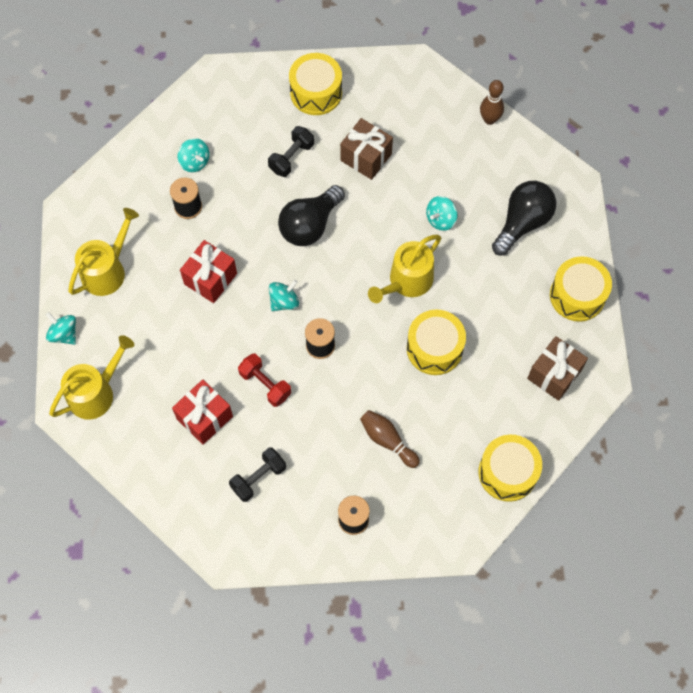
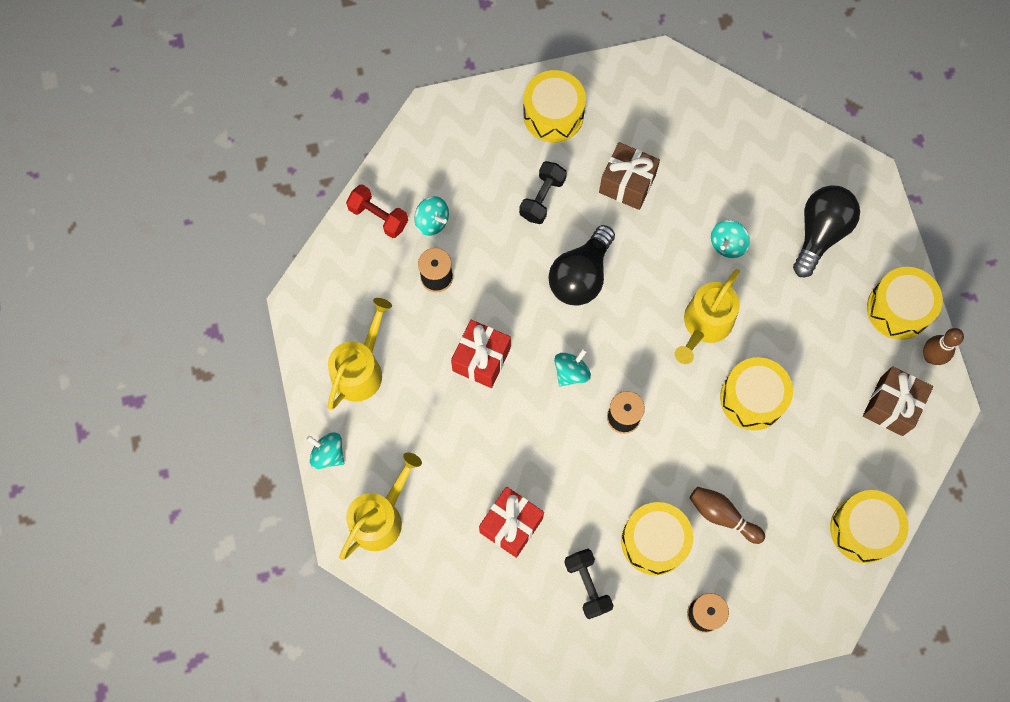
camera: 10 degrees left, 5 degrees up
black dumbbell [229,447,286,502] -> black dumbbell turned 60 degrees counterclockwise [564,549,614,619]
red dumbbell [238,353,291,407] -> red dumbbell moved to [346,184,408,238]
brown bowling pin [480,80,504,125] -> brown bowling pin moved to [923,328,964,365]
none -> yellow drum [621,502,693,575]

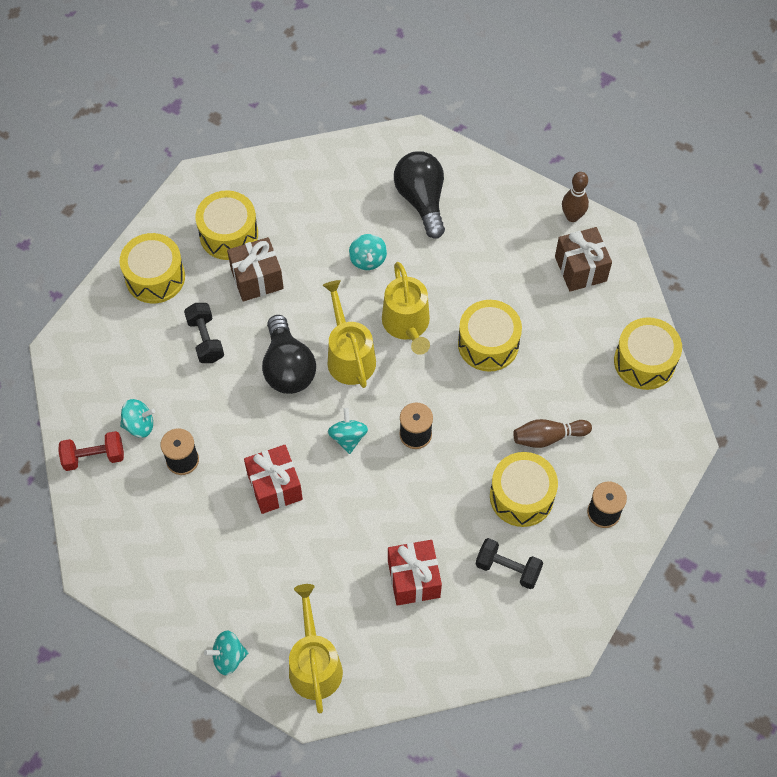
camera: 45 degrees left, 10 degrees down
yellow watering can [328,298,392,410] -> yellow watering can moved to [323,280,376,388]
yellow drum [867,267,943,340] -> yellow drum moved to [195,190,258,260]

